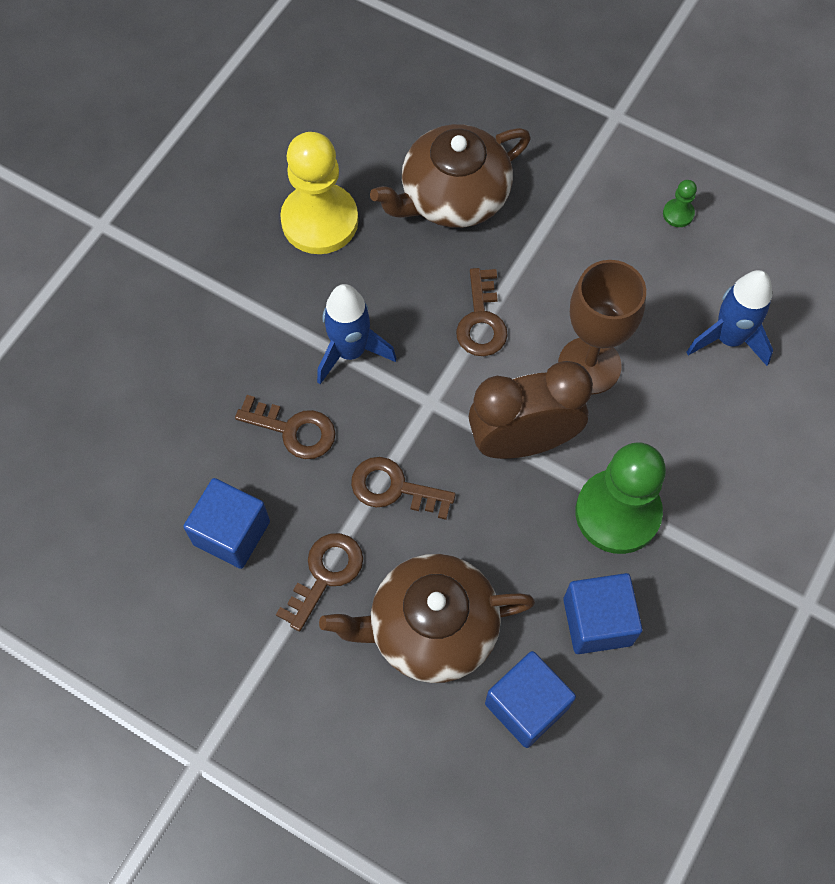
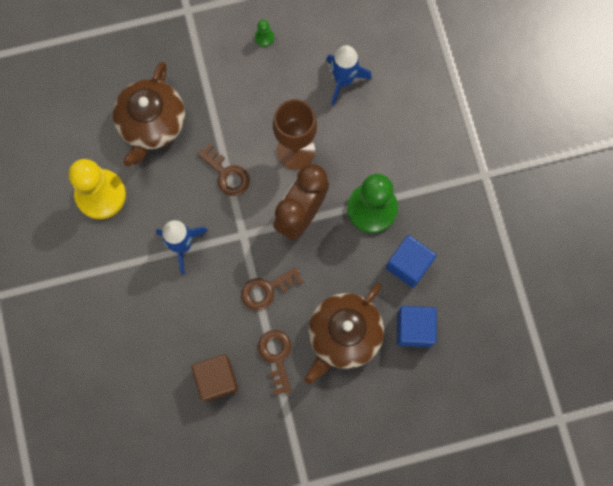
camera: 45 degrees left, 10 degrees up
blue cube [183,478,270,569] -> brown cube [191,354,238,402]
brown key [235,395,336,459] -> none

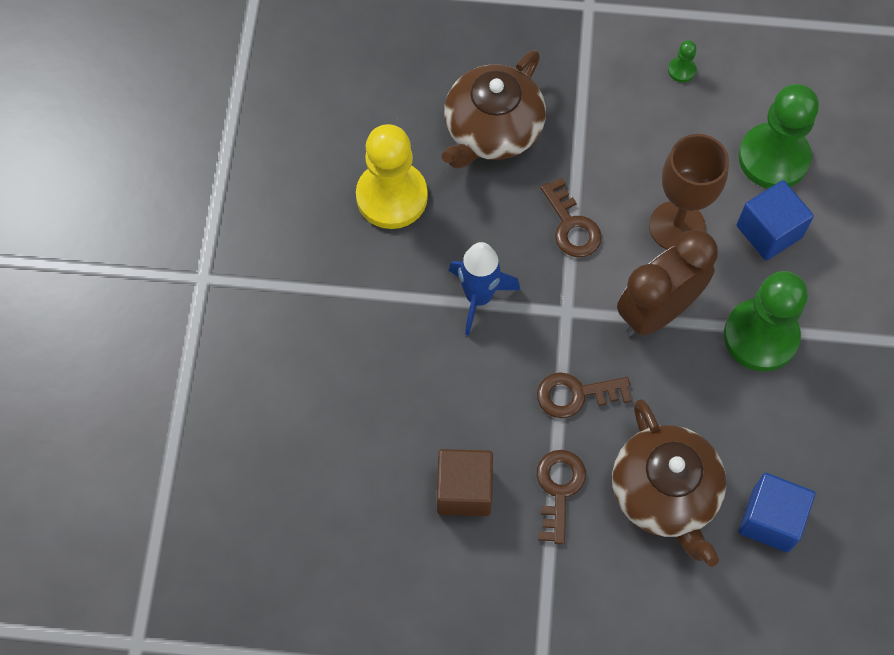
camera: 20 degrees right, 10 degrees down
brown teapot [305,283,384,384] -> brown teapot turned 75 degrees counterclockwise [612,399,727,567]
blue rocket [326,45,372,106] -> green pawn [738,84,819,189]
blue cube [386,235,437,288] -> blue cube moved to [737,180,814,260]

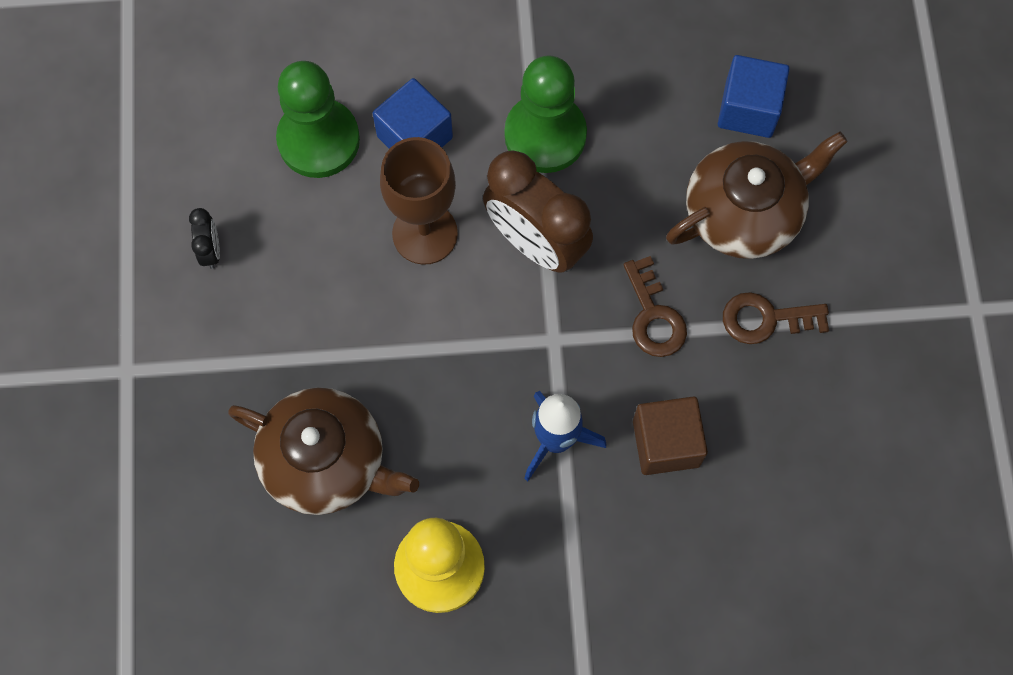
camera: 100 degrees left, 5 degrees up
brown cube [437,449,493,516] -> brown cube moved to [633,397,708,475]
brown key [540,178,602,257] -> none
green pawn [668,40,696,83] -> black clock [189,208,220,269]

